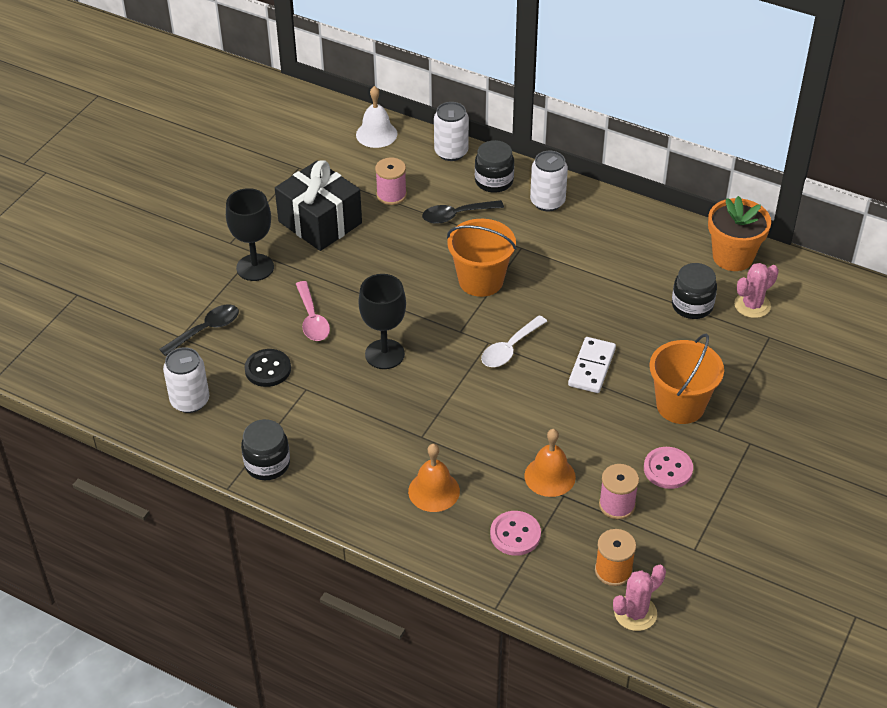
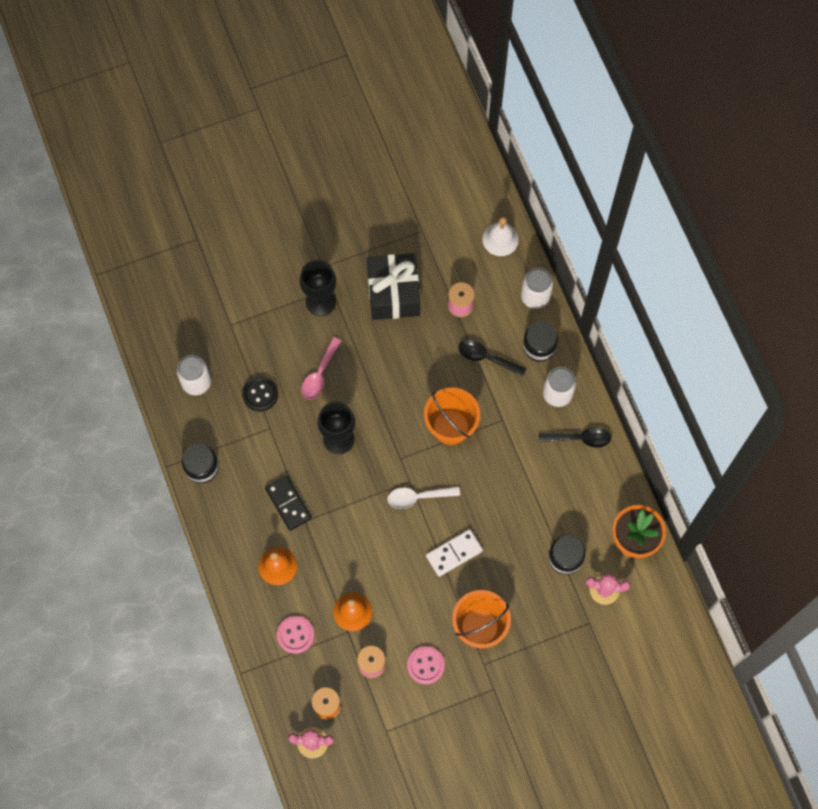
camera: 40 degrees right, 25 degrees up
black spoon [159,304,239,356] -> black spoon moved to [539,427,611,448]
none -> black domino [265,475,312,531]

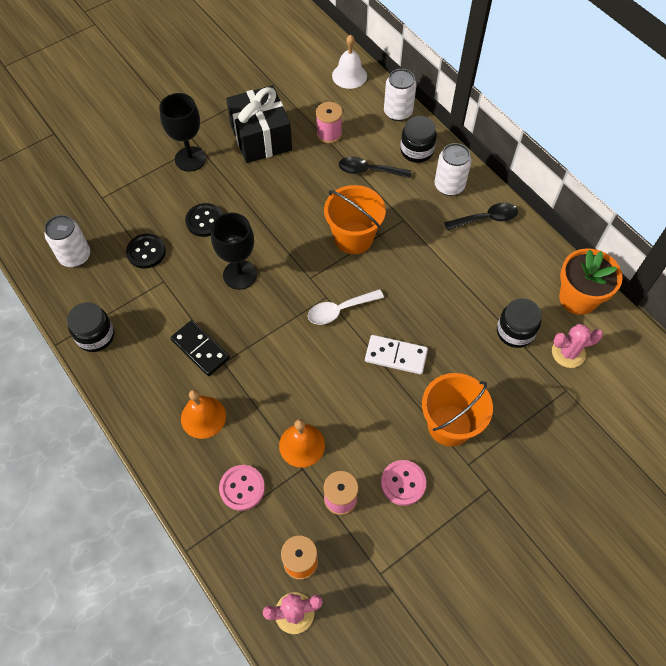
camera: 15 degrees left, 10 degrees down
pink spoon [301,337,341,400] -> black button [185,203,223,237]
white domino [426,529,483,577] -> white domino turned 60 degrees clockwise [365,335,428,375]

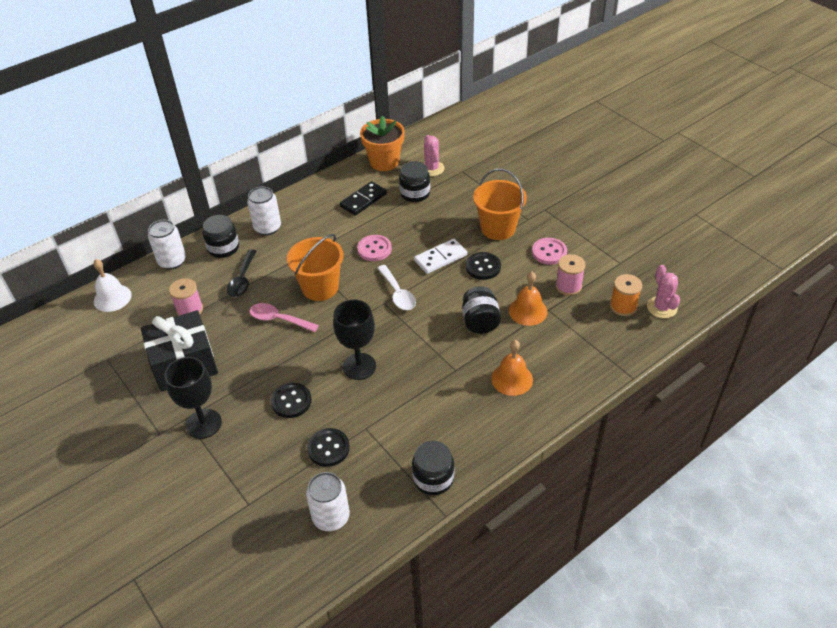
camera: 90 degrees left, 15 degrees down
black domino [171,320,230,376] -> black domino moved to [340,181,387,216]
pink button [219,465,265,511] -> pink button moved to [357,235,392,261]
white domino [365,335,428,375] -> white domino turned 45 degrees clockwise [414,239,467,274]
black spoon [444,203,518,230] -> none
none -> pink spoon [249,303,319,332]
none -> black jar [462,286,501,334]
none -> black button [466,252,501,280]

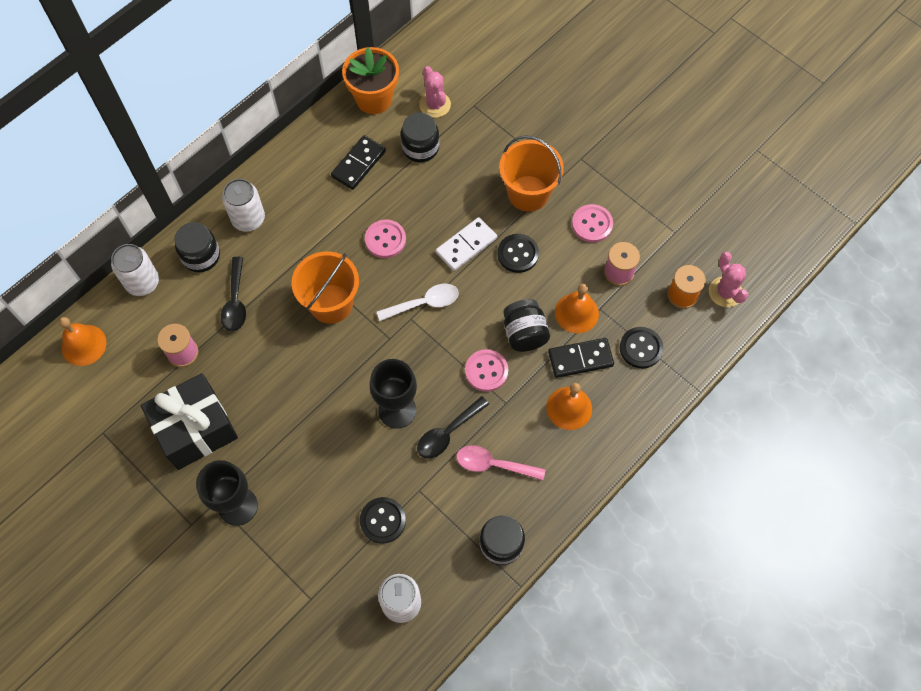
camera: 10 degrees left, 20 degrees up
white bell [94,259,132,312] -> orange bell [59,317,107,366]
pink spoon [249,303,319,332] -> pink spoon moved to [457,445,545,481]
black button [271,383,312,418] -> black button moved to [620,327,663,369]
white spoon [377,265,416,310] -> white spoon turned 75 degrees counterclockwise [377,284,459,321]
none -> black spoon [417,396,489,459]
none -> pink button [465,349,508,392]
none -> black domino [548,338,614,378]

